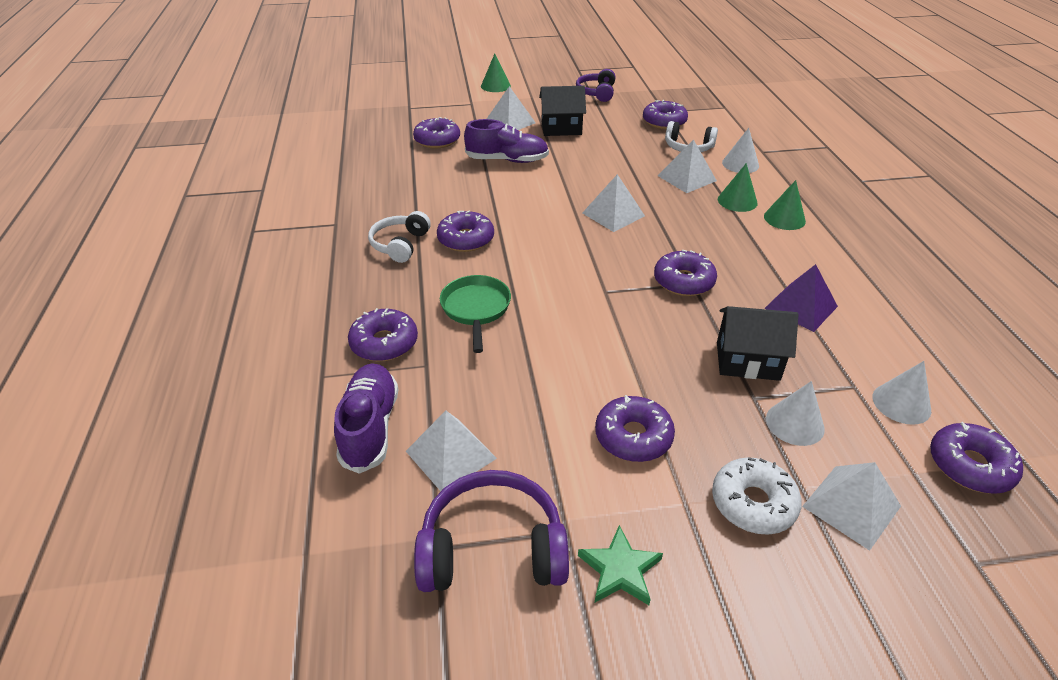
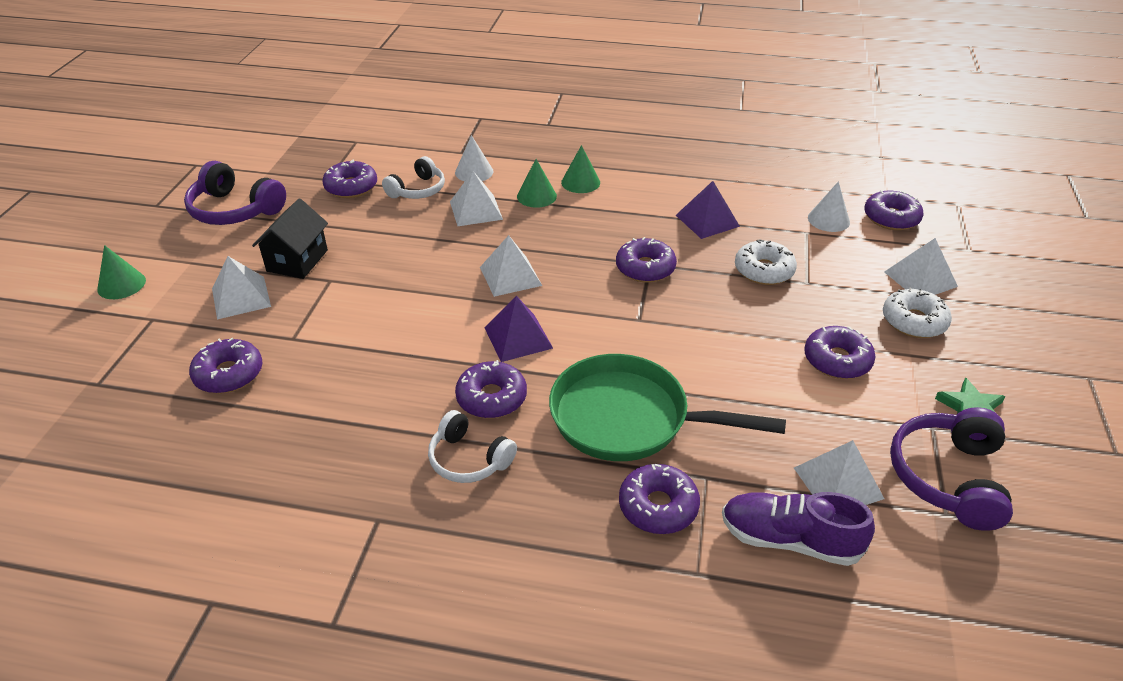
camera: 70 degrees left, 0 degrees up
green pan [440,275,511,353] -> green pan [549,354,786,461], size x1.70
purple shoe [464,119,549,163] -> none
purple headphones [576,69,615,102] -> purple headphones [184,161,286,225], size x1.51
black house [717,306,799,381] -> white donut [735,240,797,285]
white cone [766,381,825,446] -> none
none -> purple pyramid [485,296,553,362]

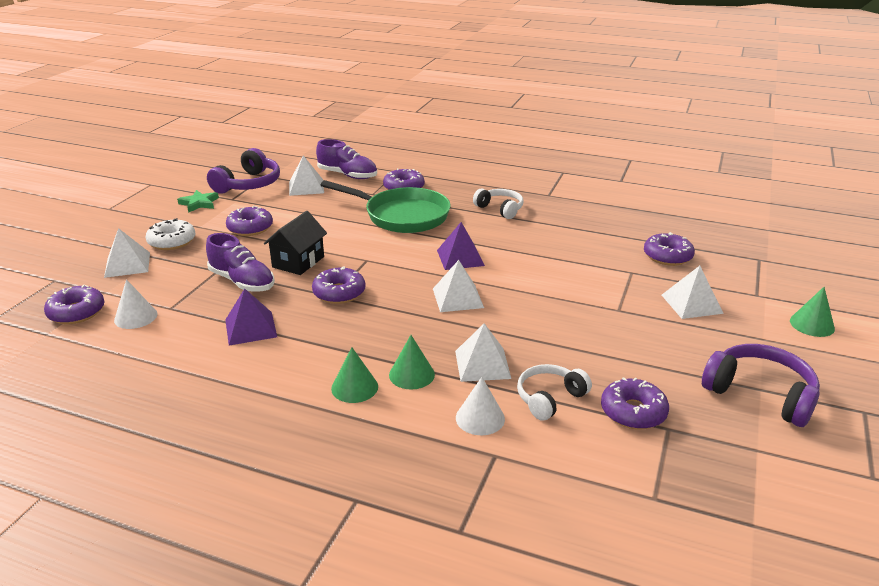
camera: 170 degrees left, 10 degrees down
black house [252,198,328,279] -> black house moved to [264,211,327,275]
purple donut [455,360,527,418] -> none
white donut [735,240,797,285] -> purple shoe [206,233,275,292]

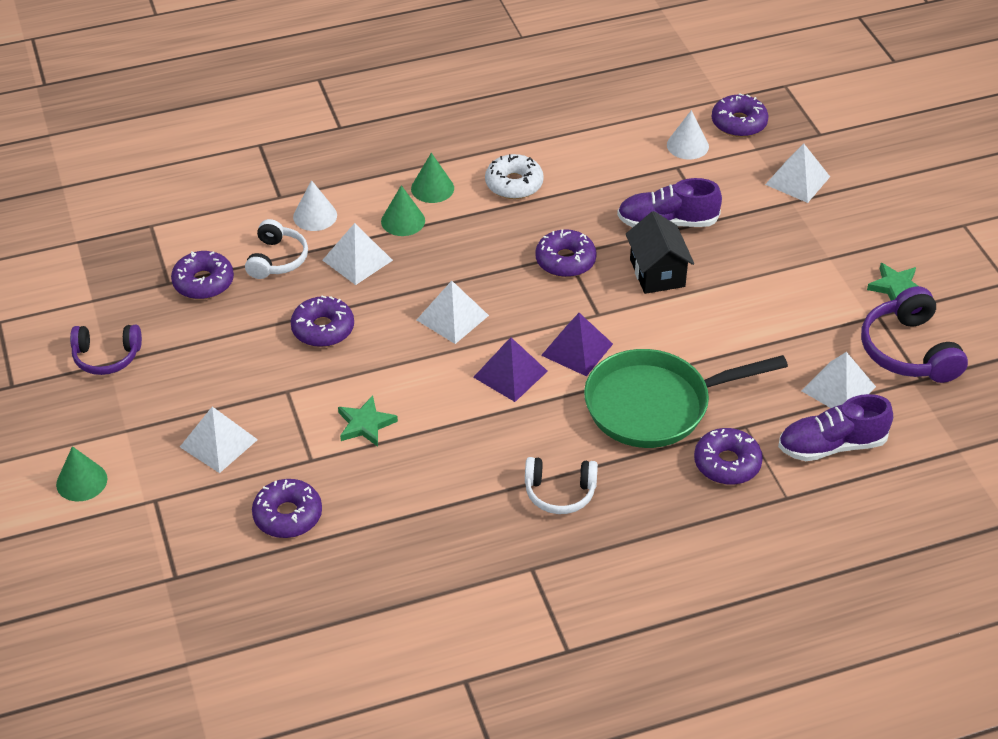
camera: 140 degrees right, 15 degrees up
white donut [146,218,195,250] -> white donut moved to [485,154,544,199]
purple pyramid [225,288,277,346] -> purple pyramid moved to [541,313,613,376]
purple donut [226,206,273,236] -> purple donut moved to [291,296,354,347]
purple headphones [702,344,820,427] -> purple headphones [70,325,142,375], size x0.66
none -> green star [338,396,398,447]

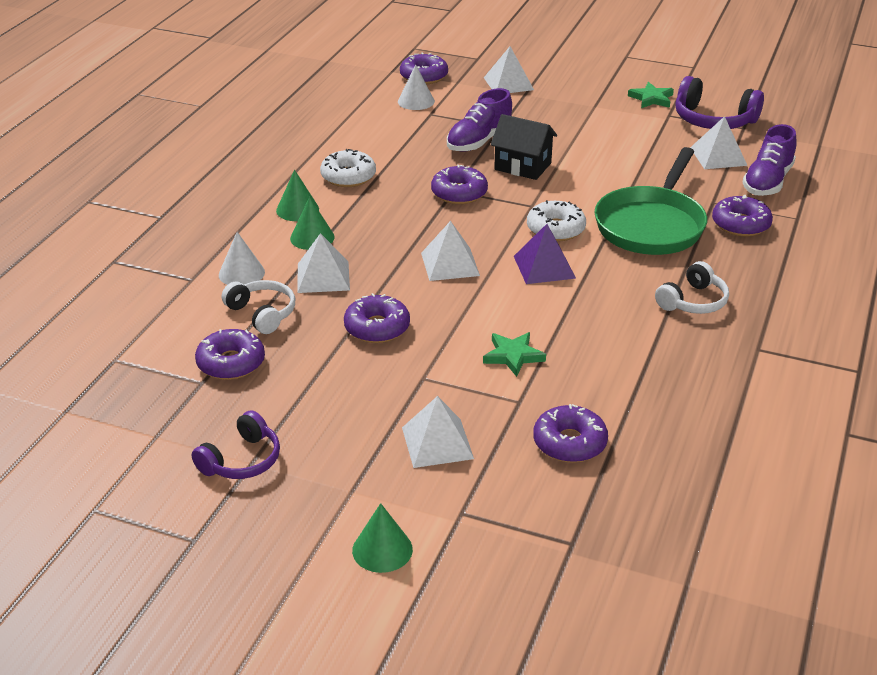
camera: 50 degrees left, 10 degrees down
purple pyramid [541,313,613,376] -> white donut [527,200,586,241]

